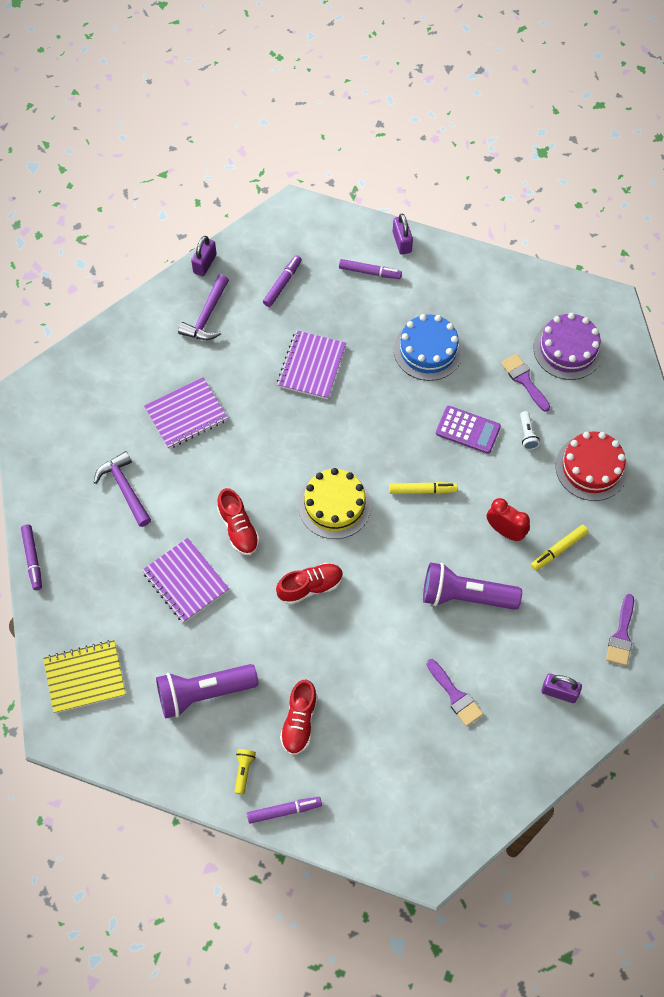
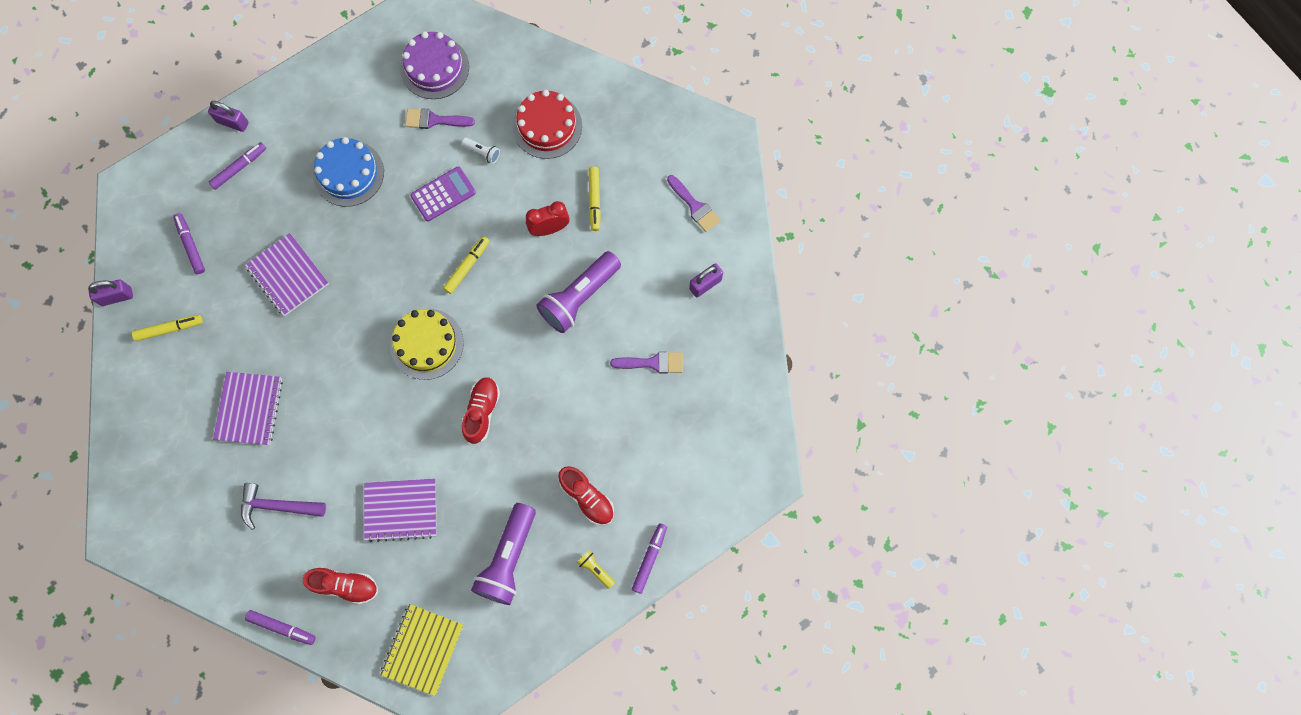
camera: 55 degrees left, 10 degrees up
purple hammer [178,274,229,340] -> yellow marker [132,315,203,341]
purple padlock [191,236,217,276] -> purple padlock turned 75 degrees counterclockwise [88,280,133,306]
red shoe [217,488,260,555] -> red shoe moved to [303,568,378,604]

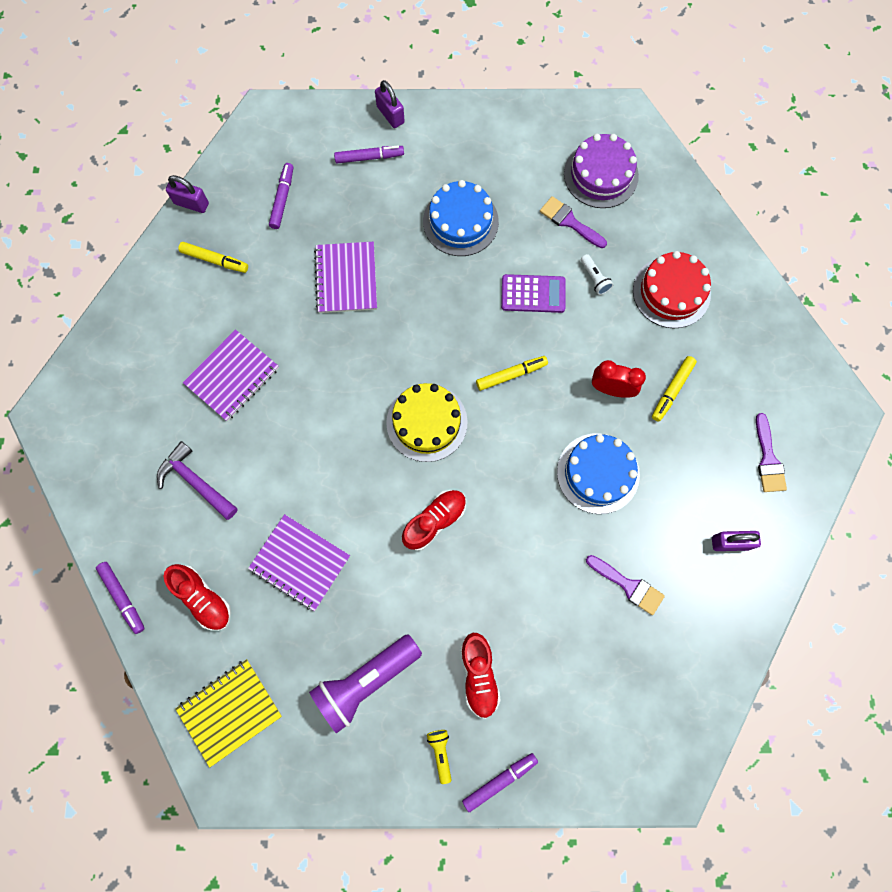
camera: 35 degrees right, 0 degrees up
purple flashlight [536,251,621,333] -> blue cake [557,433,640,514]

